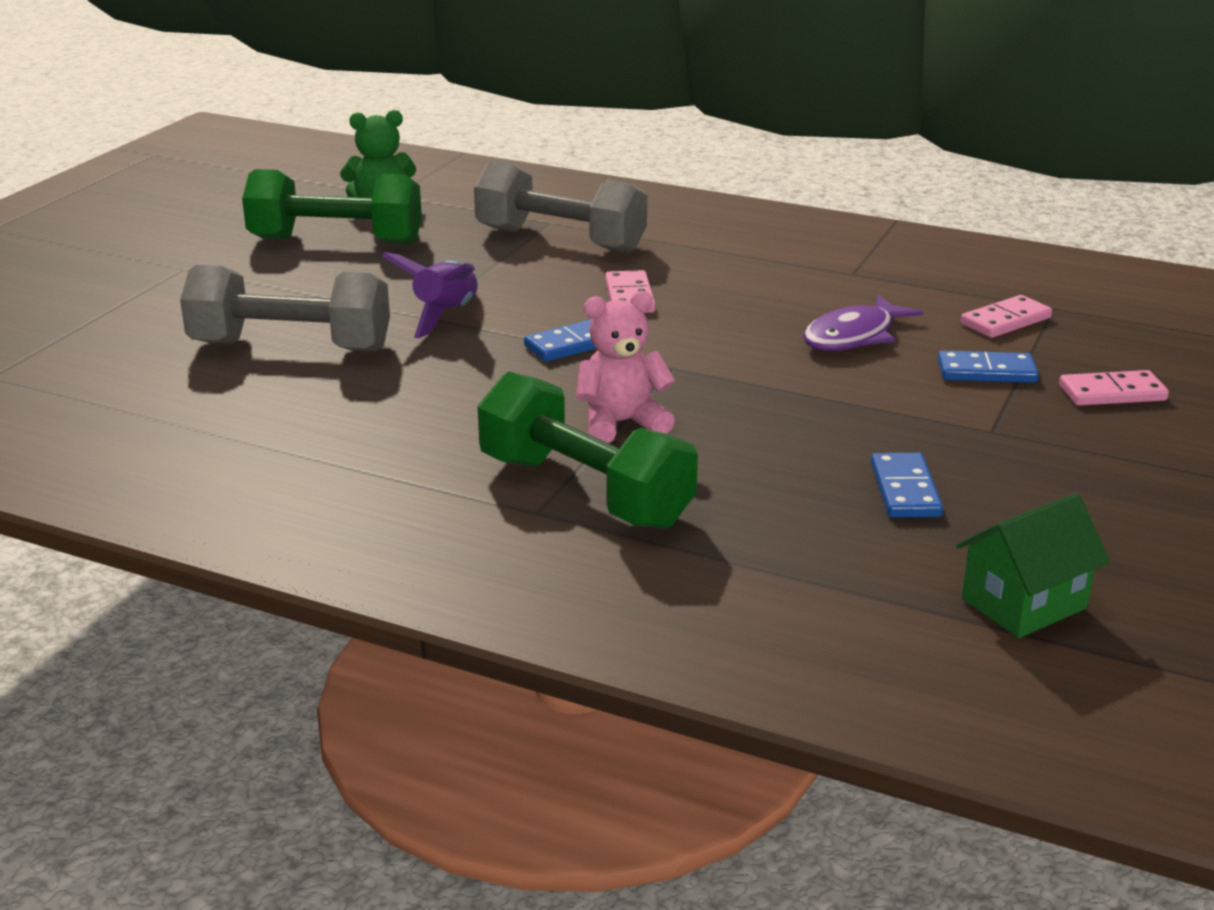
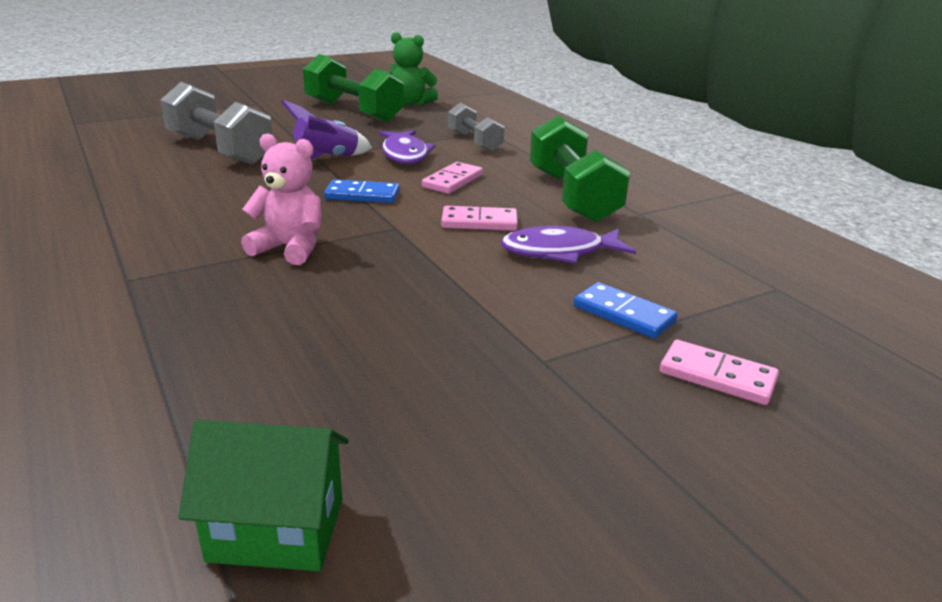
camera: 35 degrees right, 0 degrees up
grey dumbbell [474,160,647,253] -> grey dumbbell [448,102,505,152], size x0.59
green dumbbell [478,371,698,529] -> green dumbbell moved to [530,115,630,223]
blue domino [871,453,943,517] -> none
pink domino [960,295,1052,338] -> pink domino moved to [441,206,518,231]
none -> purple fish [379,130,435,164]

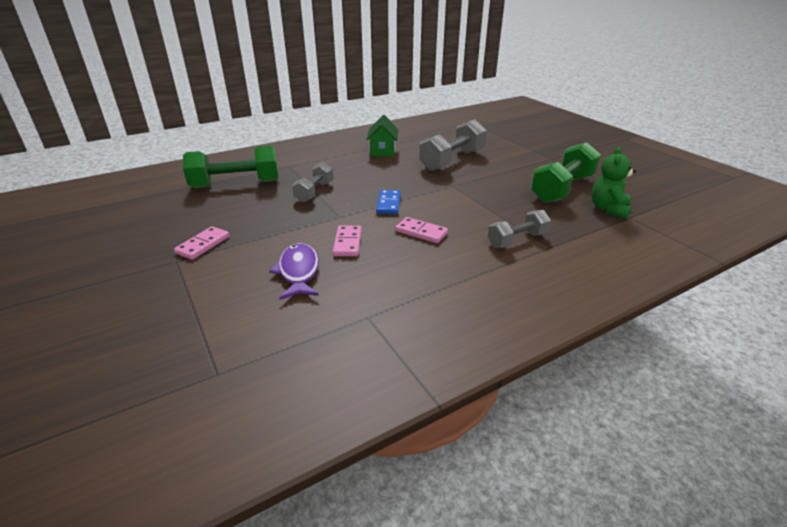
camera: 90 degrees right, 5 degrees up
green house [178,420,349,571] -> green house moved to [366,115,398,157]
pink teddy bear [241,134,322,265] -> grey dumbbell [292,162,334,202]
purple rocket [281,100,372,159] -> none
purple fish [379,130,435,164] -> none
green dumbbell [530,115,630,223] -> green dumbbell moved to [183,146,279,188]
blue domino [573,282,678,338] -> none
pink domino [660,340,779,405] -> pink domino moved to [174,226,230,260]

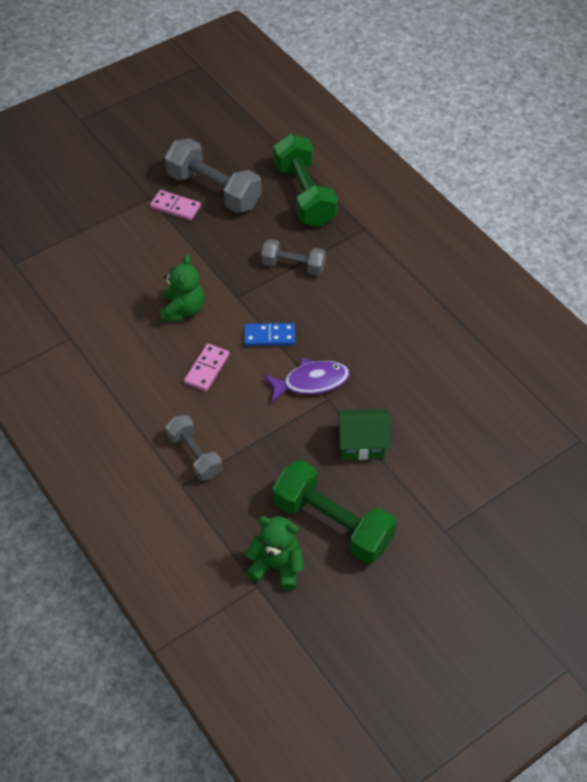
camera: 85 degrees right, 20 degrees up
purple fish [269,243,319,300] -> purple fish moved to [264,358,350,403]
pink domino [332,226,362,256] -> green teddy bear [160,255,204,323]
green house [366,115,398,157] -> green house moved to [337,409,390,460]
grey dumbbell [419,119,487,171] -> grey dumbbell moved to [165,138,262,213]

